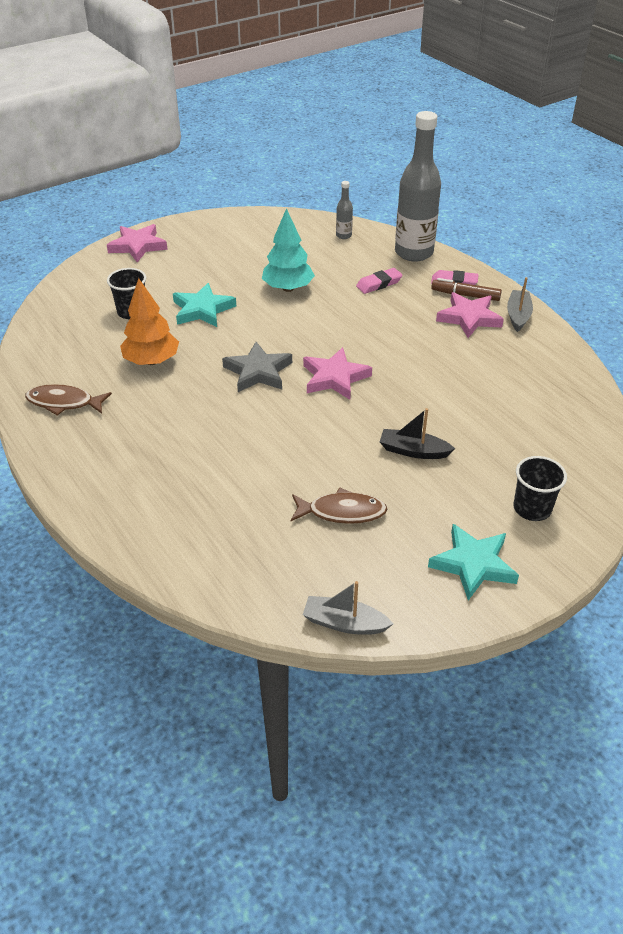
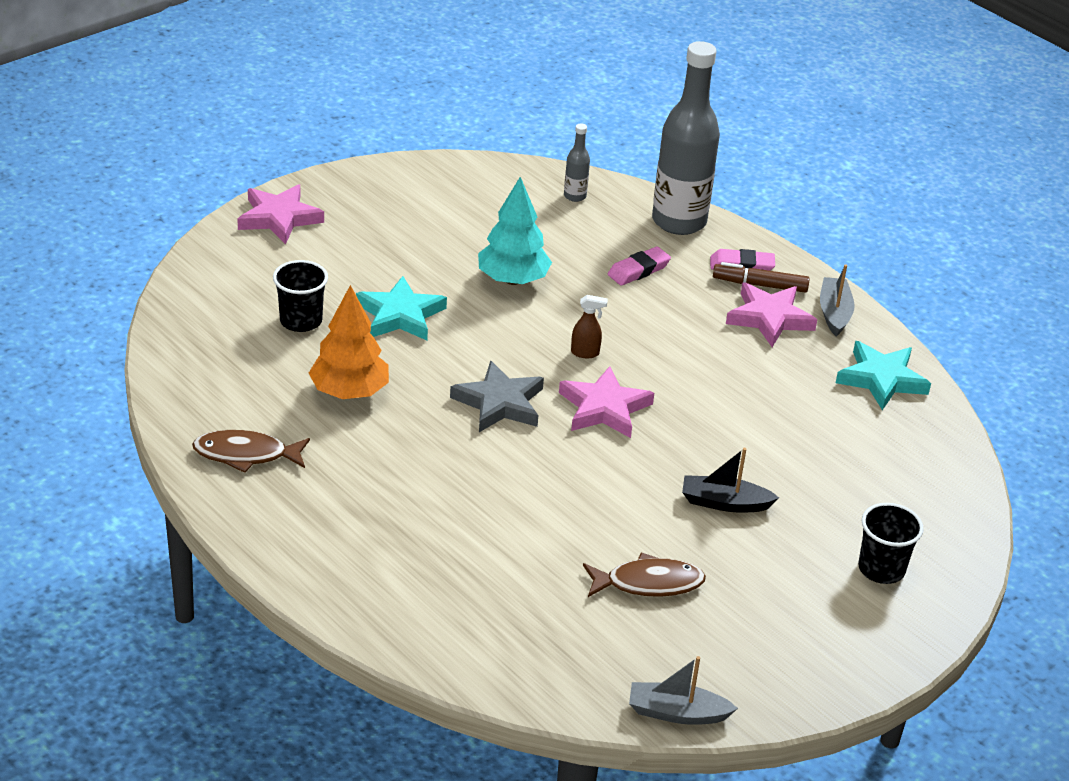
camera: 10 degrees left, 5 degrees down
turquoise star [428,524,519,600] -> turquoise star moved to [836,341,931,410]
none -> brown spray bottle [571,295,608,358]

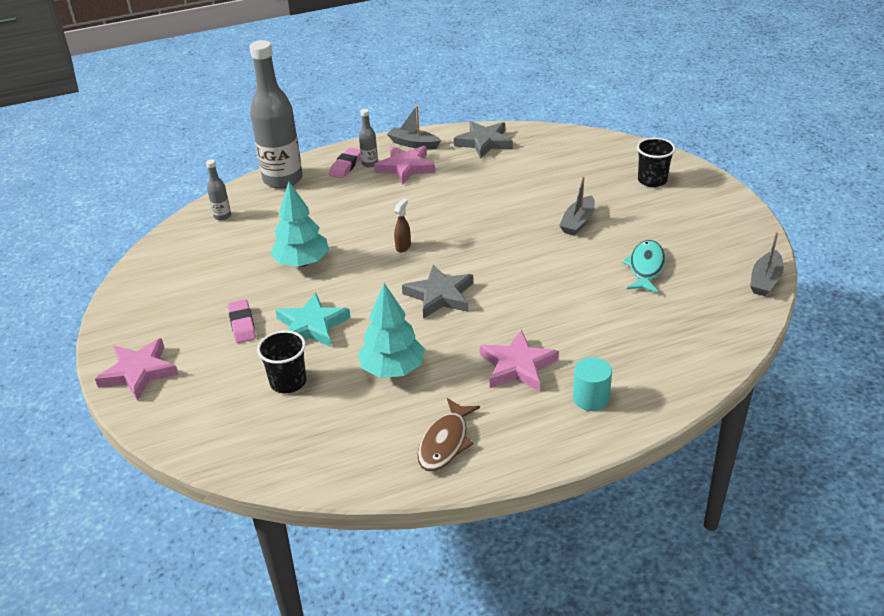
camera: 65 degrees left, 0 degrees up
orange tree [309,285,389,399] -> turquoise tree [358,283,425,378]
pink star [559,366,654,438] -> pink star moved to [480,330,559,392]
brown fish [583,552,706,597] -> turquoise fish [622,240,665,293]
pink eraser [608,247,671,286] -> pink eraser moved to [228,299,256,343]
black boat [682,448,779,513] -> grey boat [559,176,595,236]
brown marker [713,262,810,293] -> grey bottle [359,109,378,167]
turquoise star [836,341,931,410] -> grey star [454,121,513,159]
none -> turquoise cylinder [573,357,612,411]

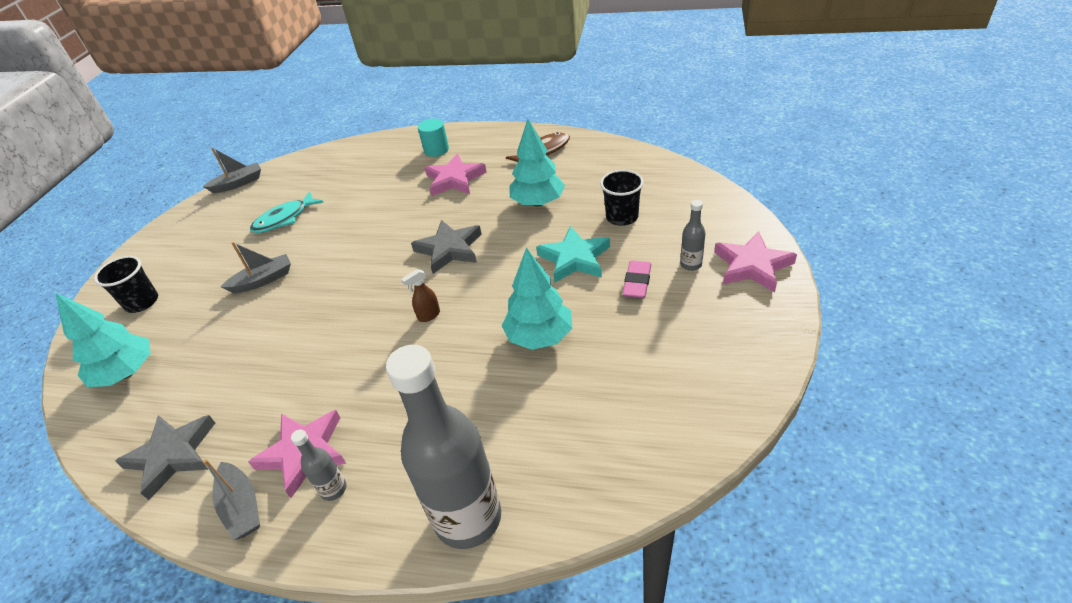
camera: 145 degrees left, 5 degrees up
grey bottle [206,159,231,220] -> grey bottle moved to [680,200,705,271]
pink eraser [329,148,361,178] -> none
none -> turquoise tree [55,293,151,387]

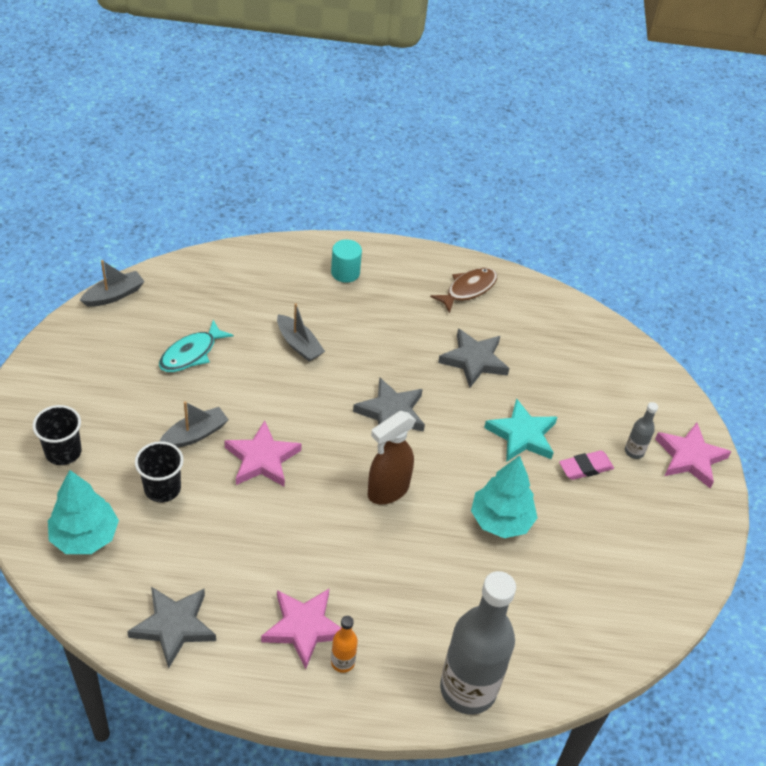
camera: 15 degrees left, 5 degrees up
grey boat [203,459,260,540] -> grey boat moved to [277,303,325,362]
grey bottle [291,429,346,501] -> orange bottle [331,616,358,673]
brown spray bottle [401,269,440,322] -> brown spray bottle [368,411,416,505], size x2.00
pink star [425,153,487,196] -> pink star moved to [224,420,302,487]
turquoise tree [509,119,565,207] -> grey star [438,328,510,388]
black cup [600,170,644,226] -> black cup moved to [135,441,184,502]
pink eraser [622,260,651,298] -> pink eraser turned 60 degrees clockwise [559,450,614,480]

